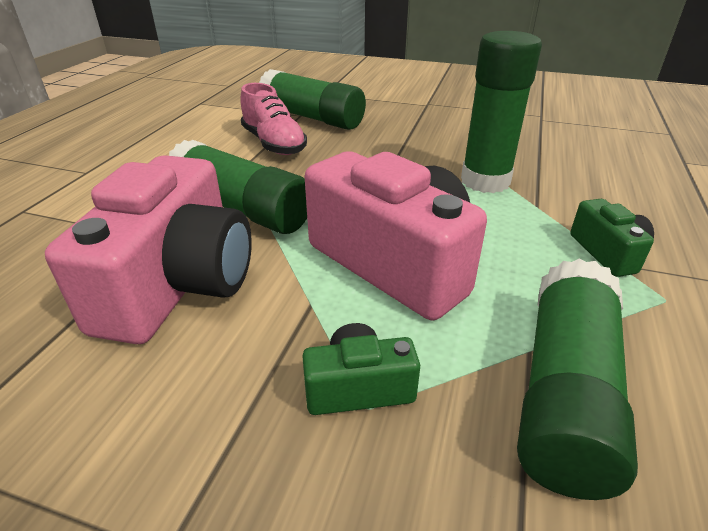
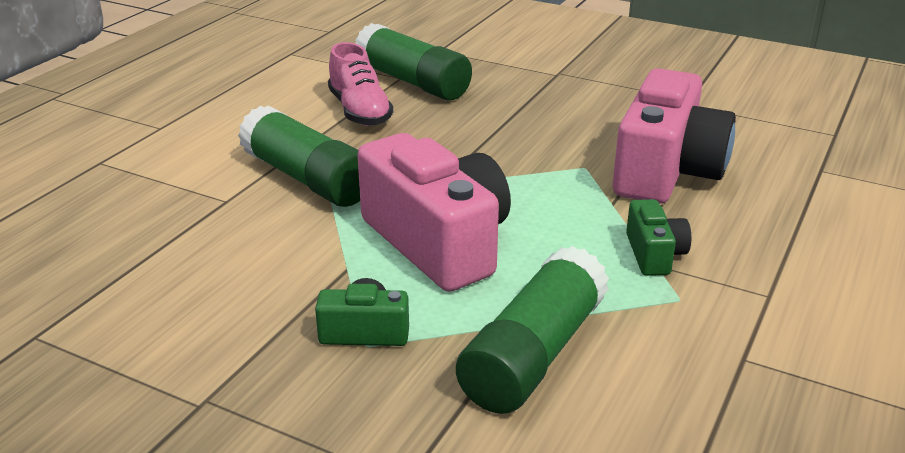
camera: 10 degrees right, 5 degrees down
pink camera [45,155,252,344] -> pink camera moved to [613,68,736,204]
green glue stick [461,31,542,193] -> none

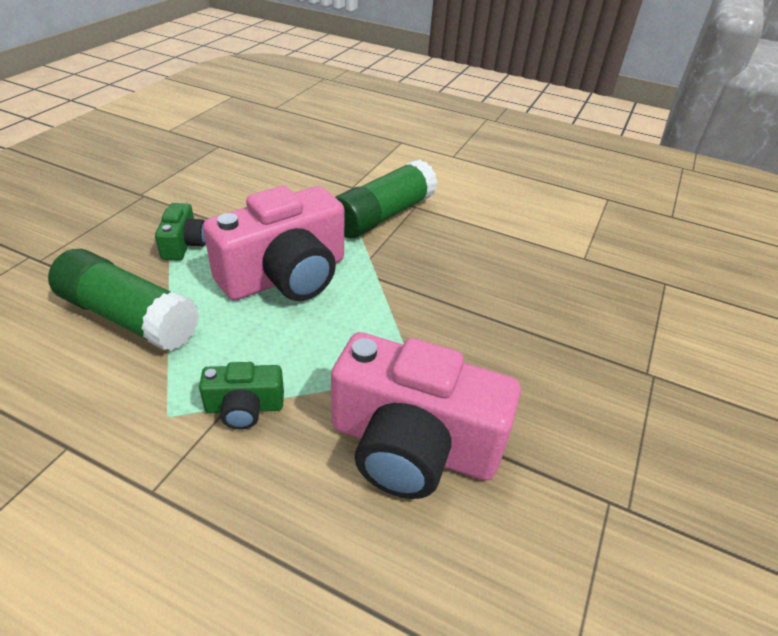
camera: 85 degrees right, 10 degrees up
pink shoe [328,42,393,126] -> none
green glue stick [355,23,472,101] -> none

